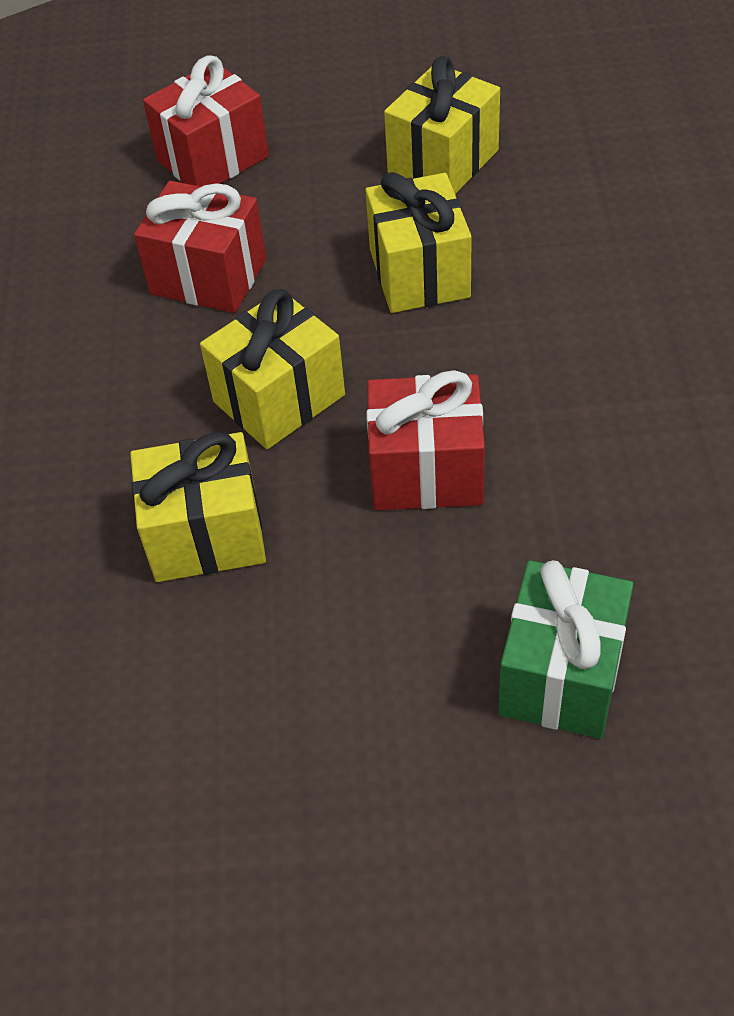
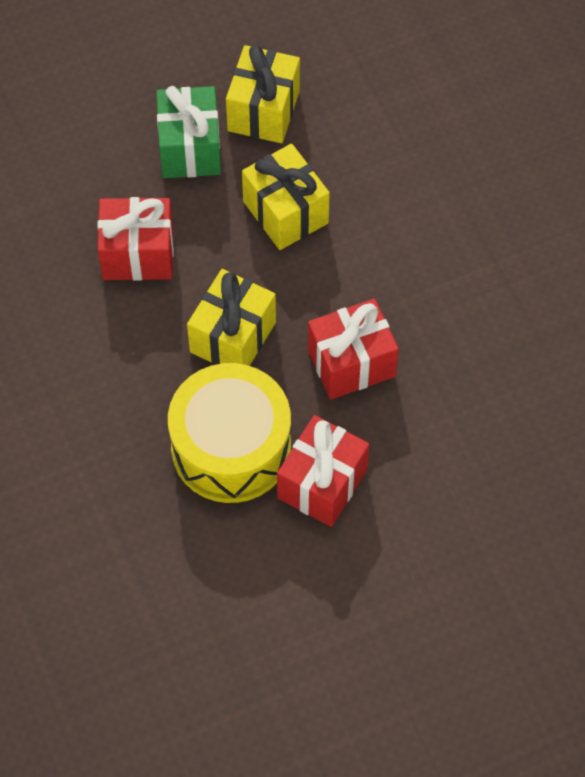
camera: 25 degrees left, 10 degrees up
yellow gift [130,432,266,582] -> yellow drum [168,363,291,503]
red gift [143,55,269,187] -> red gift moved to [277,415,370,527]
green gift [498,560,634,738] -> green gift moved to [156,86,221,178]

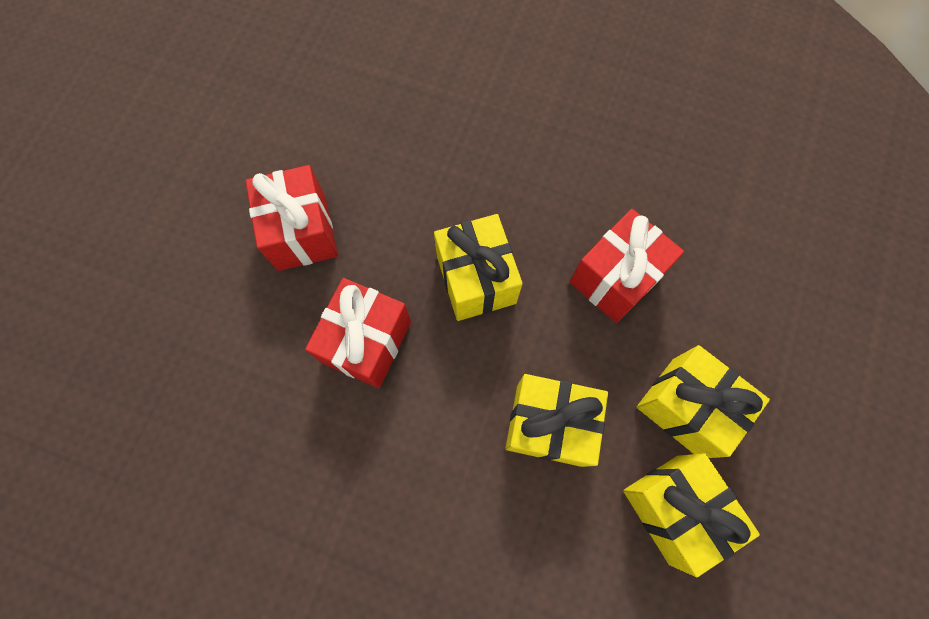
camera: 135 degrees right, 10 degrees up
green gift [156,86,221,178] -> yellow gift [637,345,770,458]
yellow drum [168,363,291,503] -> none

